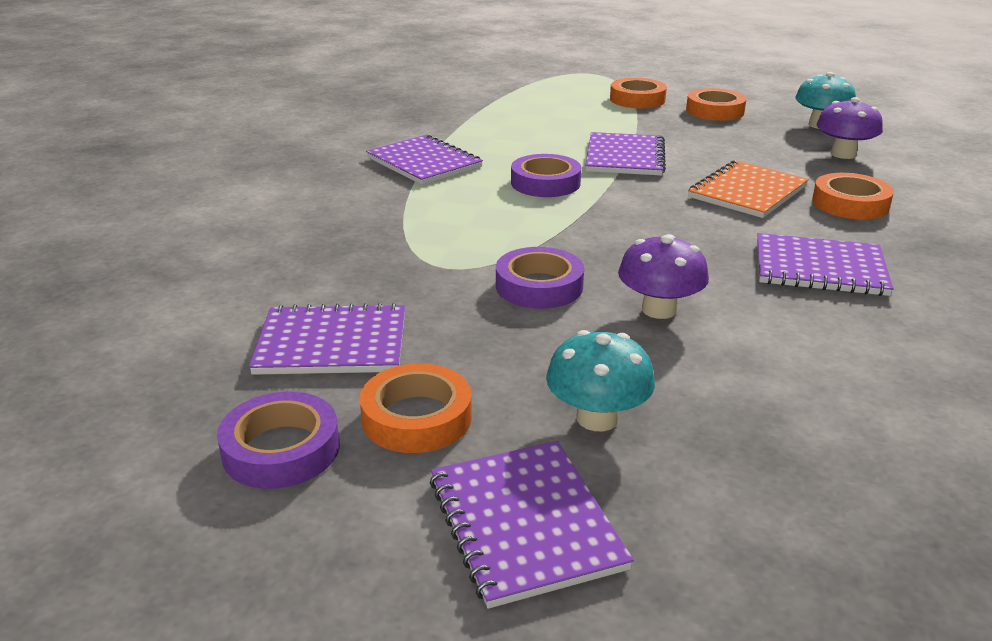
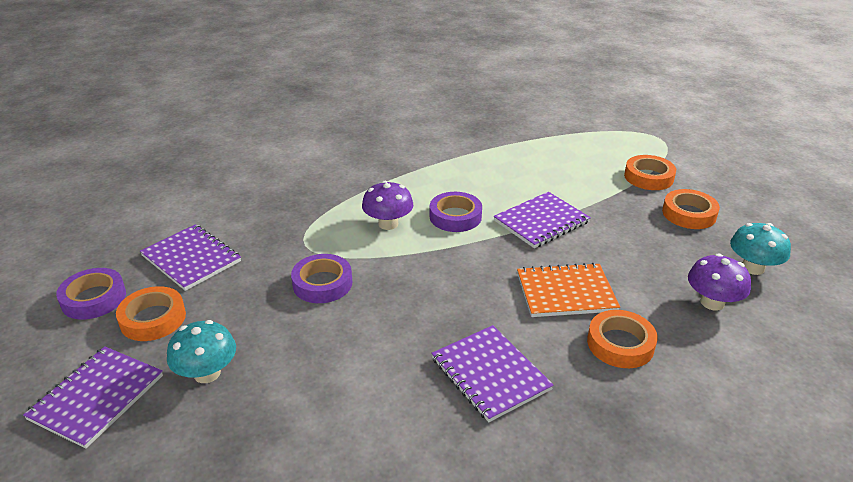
camera: 45 degrees right, 5 degrees up
purple notebook [366,134,483,185] -> none
purple mushroom [618,234,709,319] -> purple mushroom moved to [362,181,413,230]

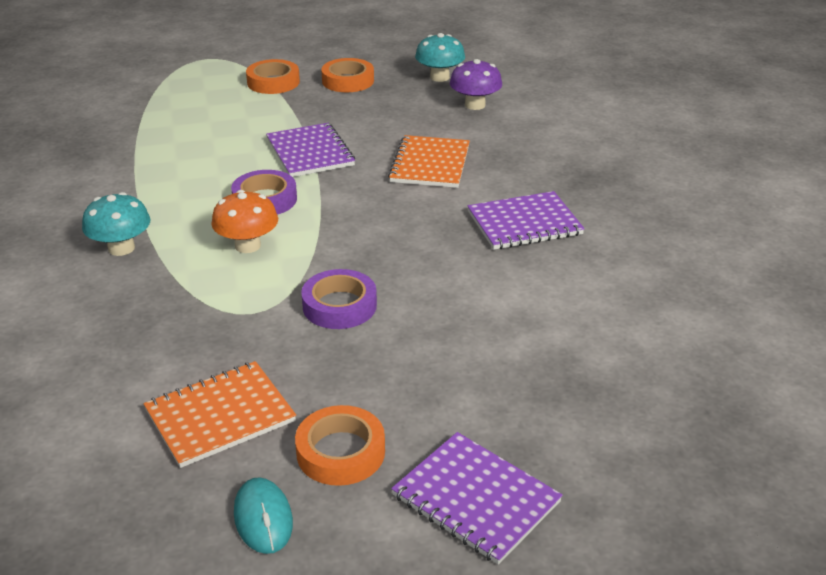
camera: 75 degrees left, 0 degrees up
purple tape [56,268,126,320] -> turquoise mouse [234,477,293,554]
purple notebook [140,224,241,291] -> orange notebook [144,361,296,468]
turquoise mushroom [167,320,236,383] -> turquoise mushroom moved to [82,192,151,256]
purple mushroom [362,181,413,230] -> orange mushroom [211,190,278,253]
orange tape [587,310,658,368] -> none

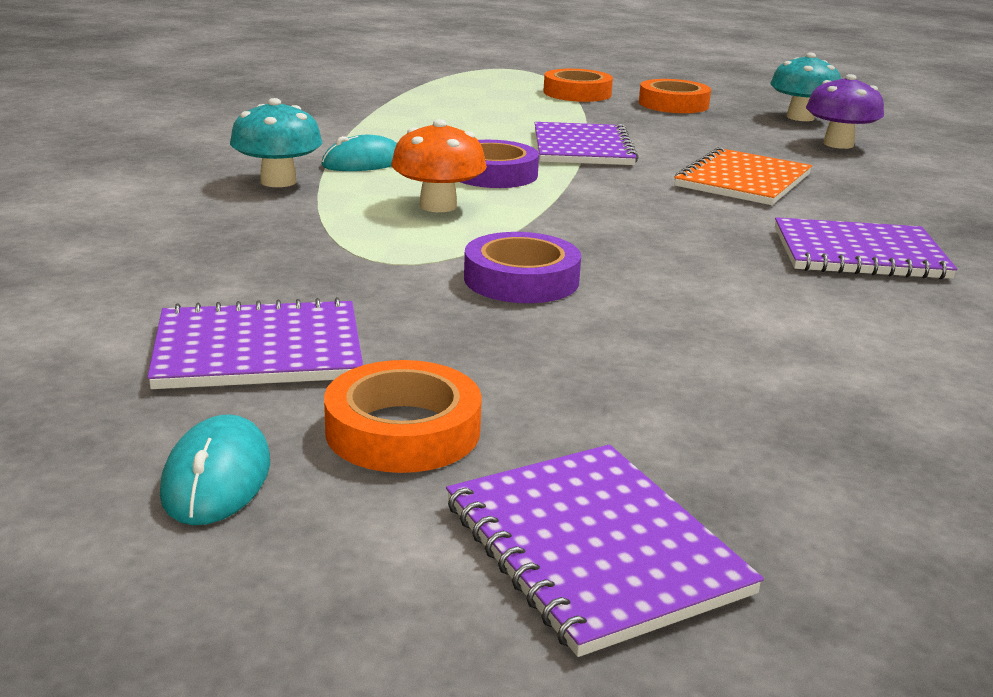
camera: 20 degrees right, 10 degrees down
orange notebook [144,361,296,468] -> purple notebook [147,297,363,389]
none -> turquoise mouse [321,135,397,171]

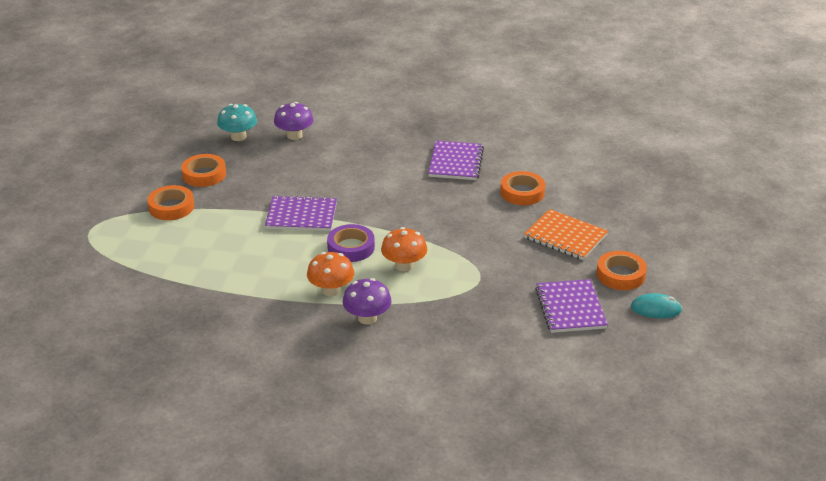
camera: 85 degrees left, 10 degrees up
turquoise mushroom [230,98,323,187] -> purple mushroom [343,278,392,325]
turquoise mouse [321,135,397,171] -> orange mushroom [307,252,354,296]
purple notebook [446,445,764,657] -> none
purple tape [464,232,581,303] -> none
orange notebook [674,147,812,205] -> orange notebook moved to [524,209,608,260]
none -> orange tape [500,171,545,205]

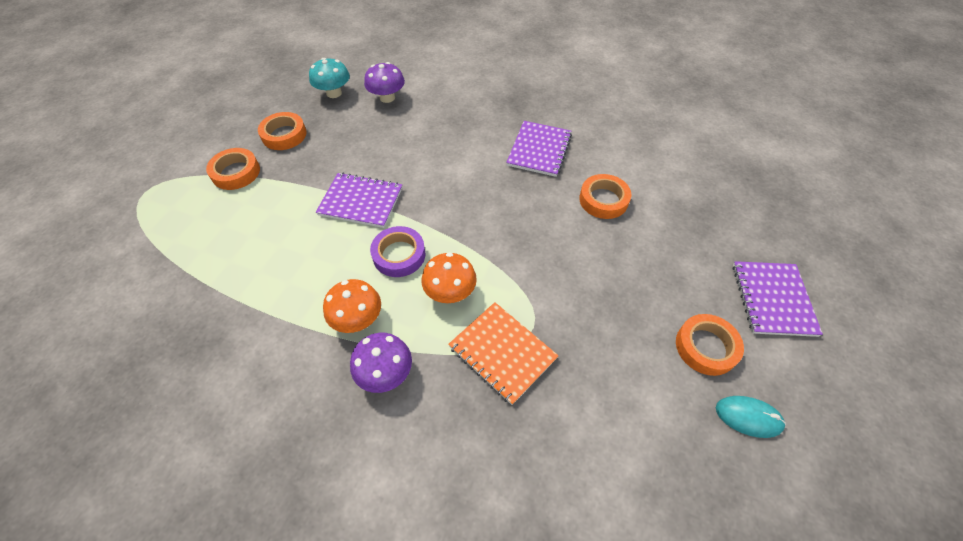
camera: 10 degrees right, 20 degrees up
orange notebook [524,209,608,260] -> orange notebook moved to [448,302,559,405]
purple notebook [535,279,608,333] -> purple notebook moved to [733,261,823,337]

